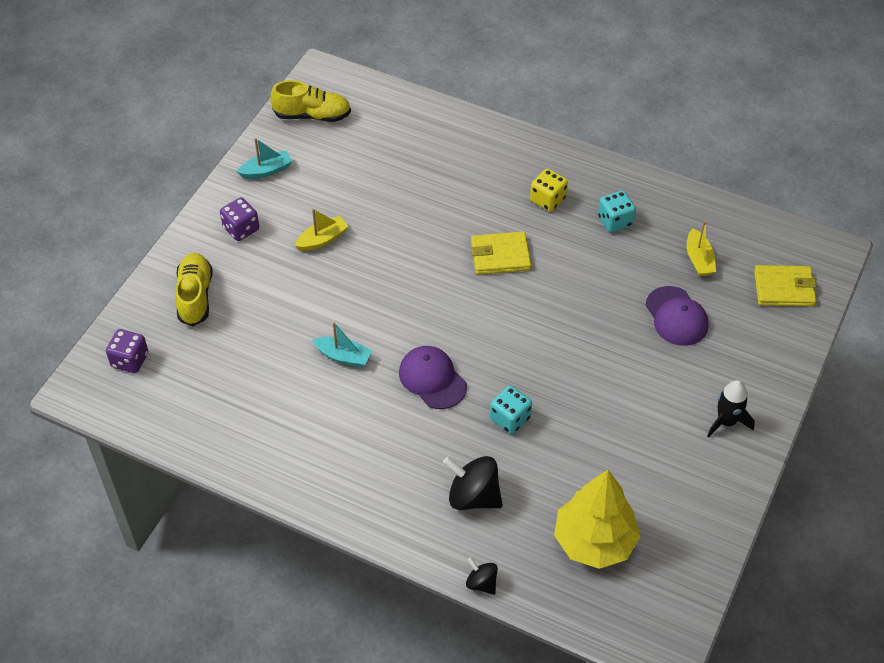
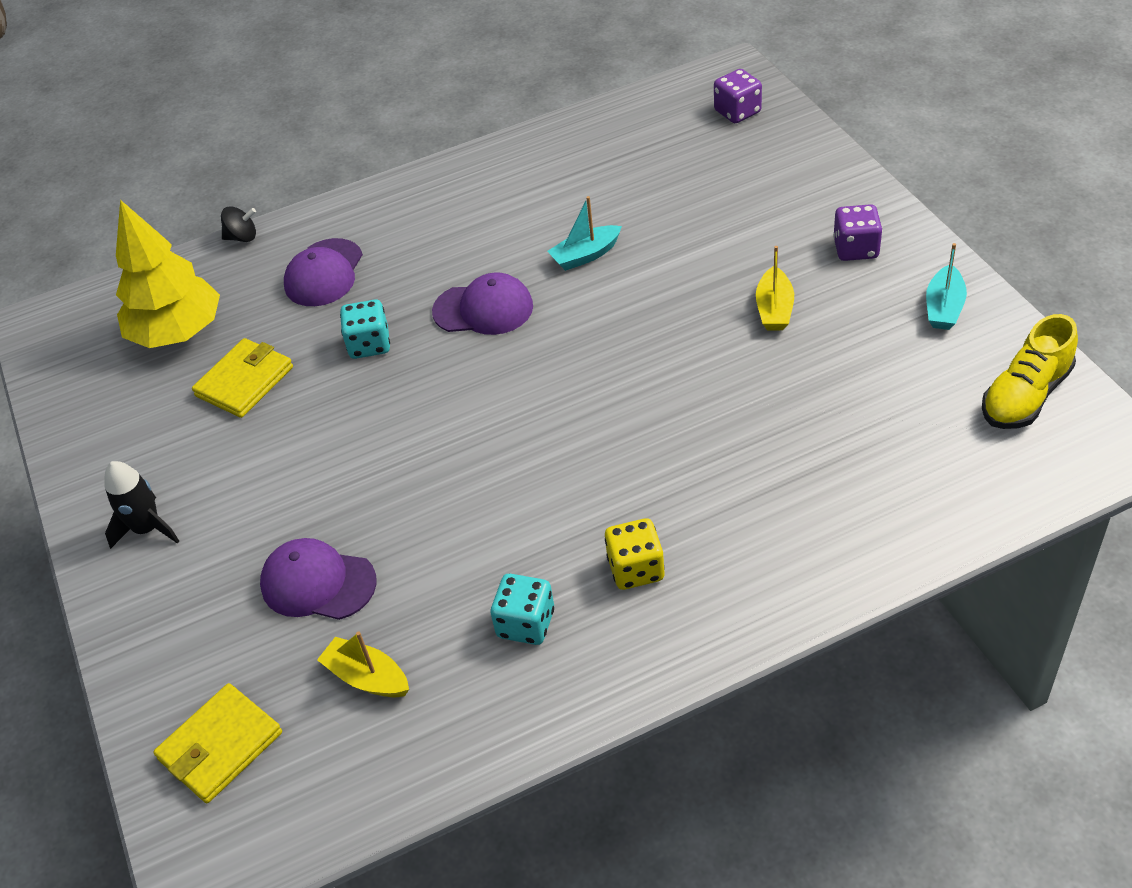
camera: 135 degrees right, 5 degrees down
yellow shoe [175,253,213,326] -> none
black spinning top [443,456,503,510] -> purple cap [284,238,363,306]
yellow wallet [471,231,531,275] -> yellow wallet moved to [192,338,293,418]

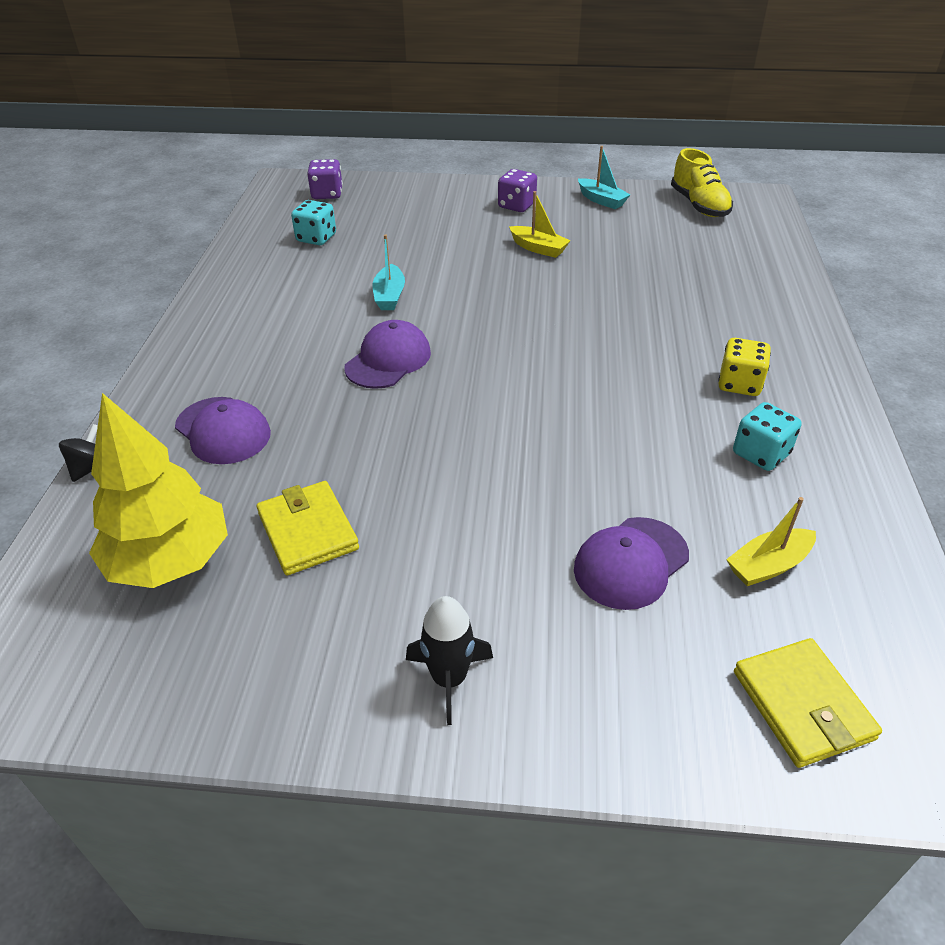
camera: 65 degrees left, 5 degrees down
turquoise dice [340,300,390,359] -> turquoise dice moved to [291,200,336,245]

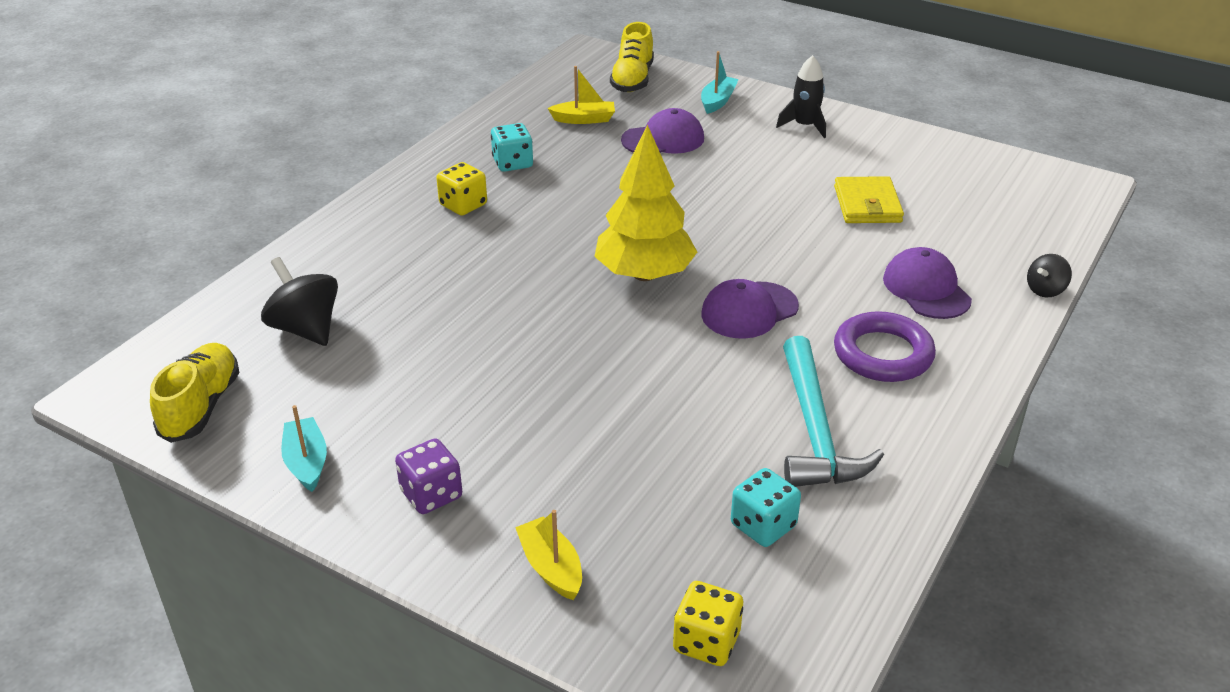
camera: 155 degrees left, 5 degrees down
yellow tree [89,393,228,588] -> yellow tree moved to [594,125,697,281]
purple dice [307,159,343,199] -> yellow dice [673,581,743,666]
turquoise boat [372,234,405,310] -> turquoise boat moved to [701,51,739,114]
yellow boat [509,191,571,258] -> yellow boat moved to [515,510,582,600]
yellow wallet [734,638,882,768] -> yellow shoe [610,22,654,92]
none -> black spinning top [261,257,338,346]
none -> turquoise hammer [783,336,884,487]
none -> purple ring [834,311,936,382]

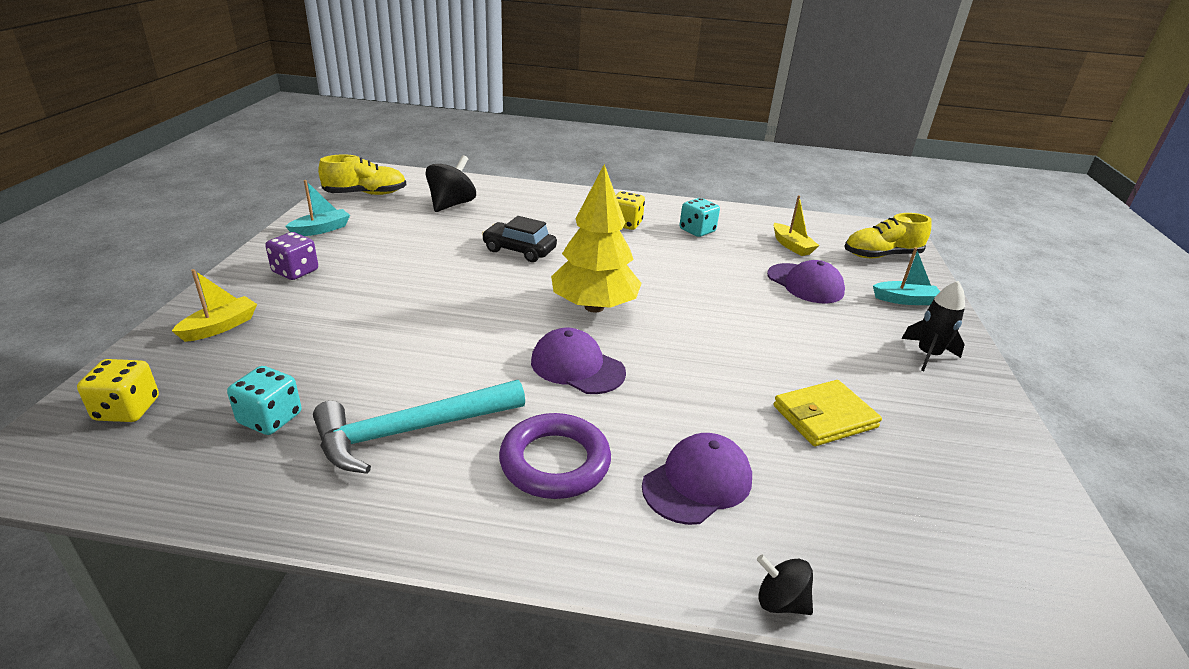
camera: 65 degrees right, 5 degrees down
none -> black car [482,216,557,262]

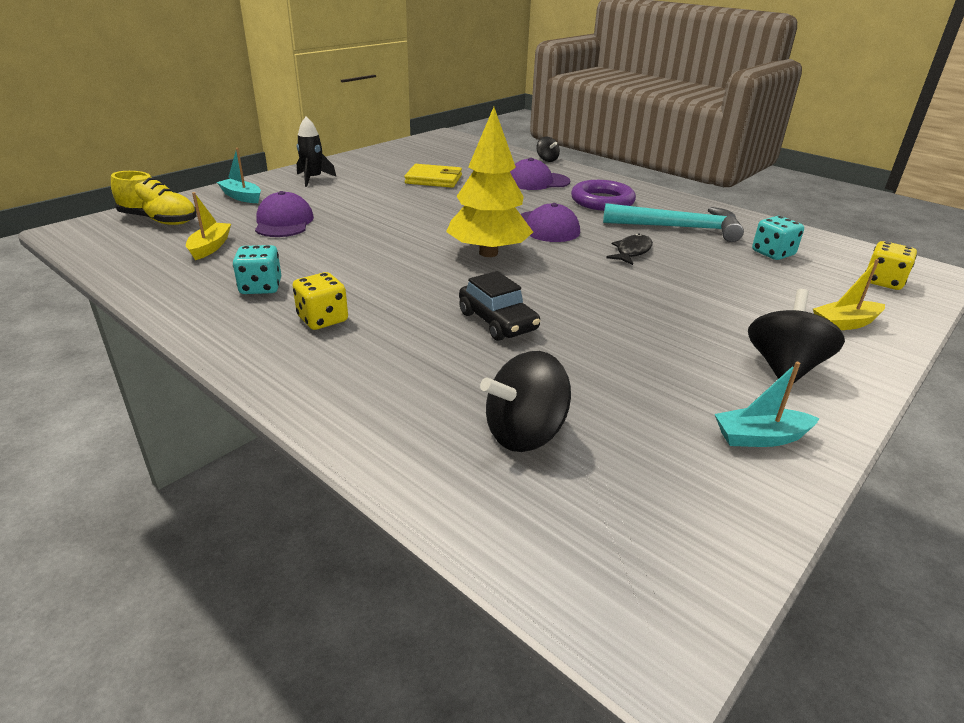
camera: 145 degrees left, 0 degrees up
purple dice [265,232,318,280] -> black spinning top [748,289,845,384]
yellow shoe [318,155,406,195] -> none
none -> black fish [606,233,653,265]

